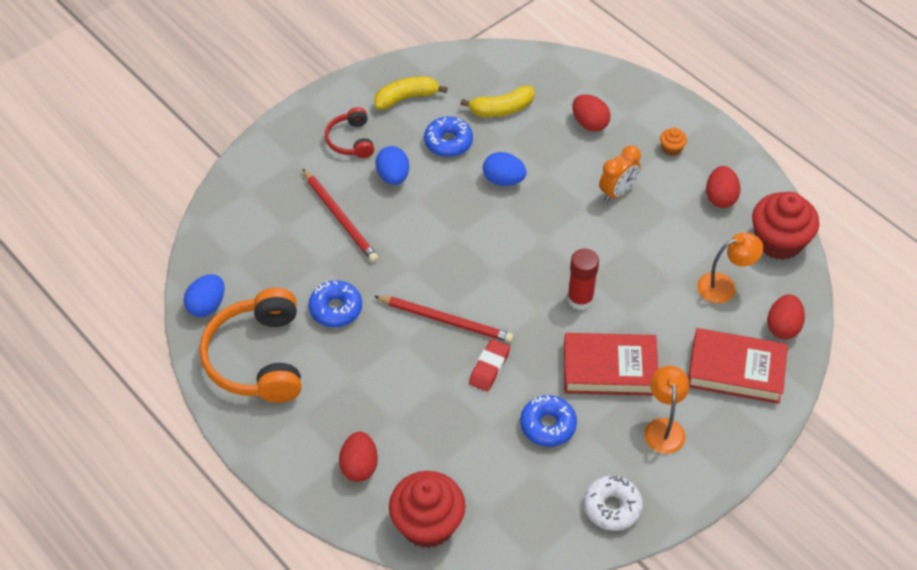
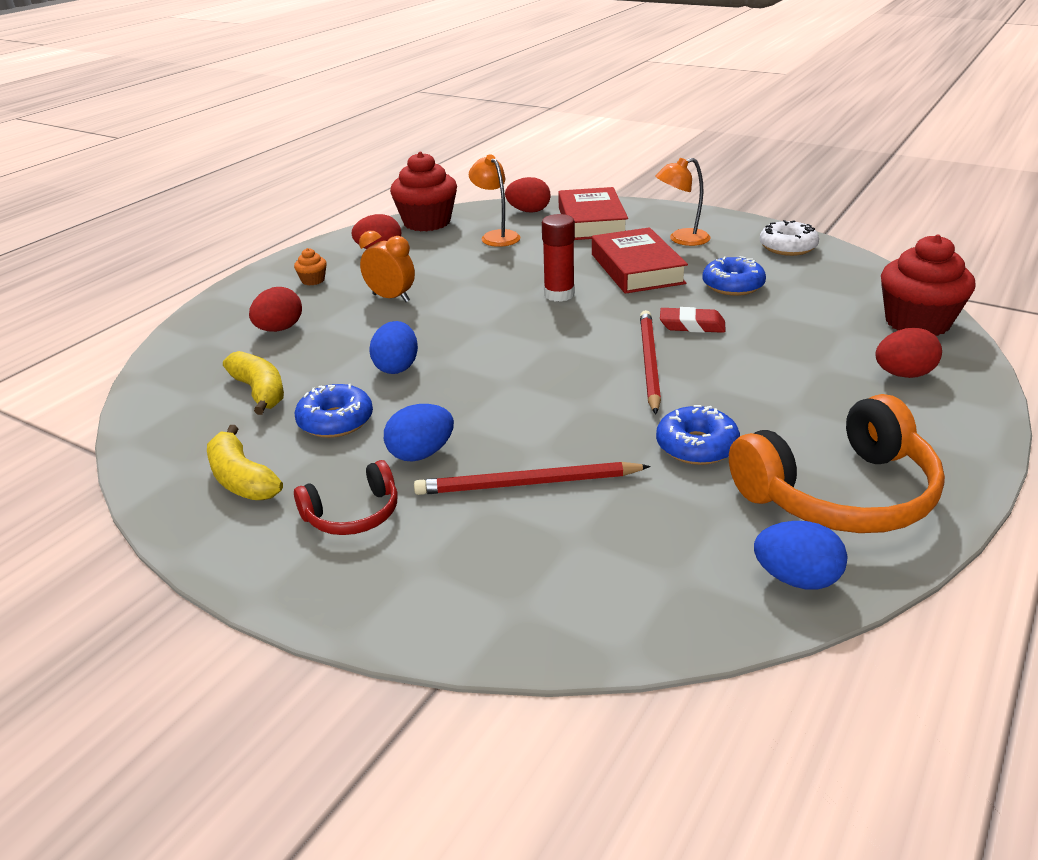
camera: 105 degrees left, 20 degrees down
red pencil [302,168,379,263] -> red pencil turned 135 degrees counterclockwise [414,462,651,495]

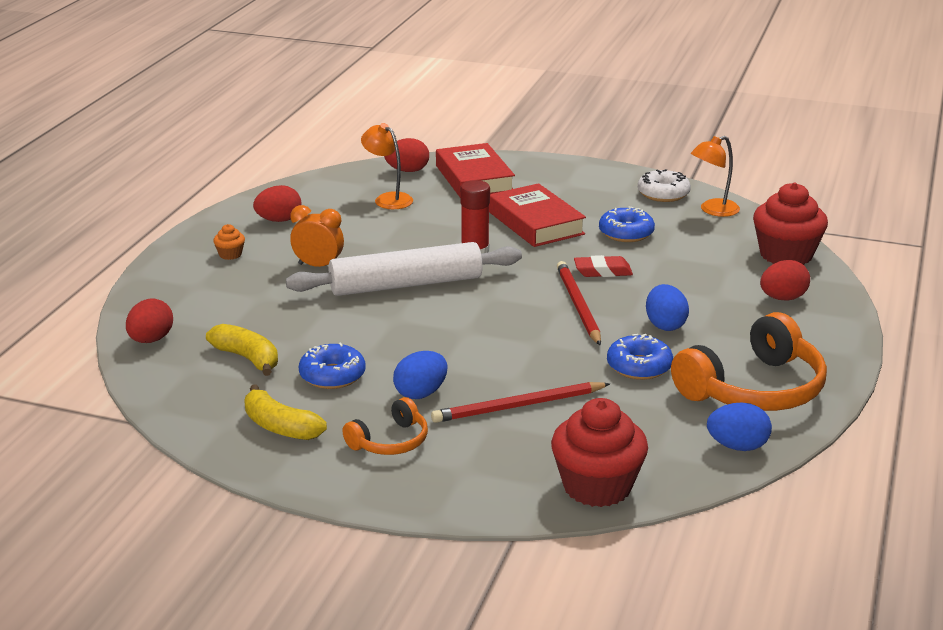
camera: 15 degrees left, 5 degrees down
red egg [249,287,302,332] -> red egg moved to [126,298,173,343]
red headphones [294,460,398,535] -> orange headphones [342,397,428,455]
blue egg [369,321,418,374] -> blue egg moved to [646,284,689,331]
red cupcake [390,152,457,232] -> red cupcake moved to [551,398,648,507]
orange lamp [656,158,710,246] -> orange lamp moved to [691,136,740,217]
none -> white rolling pin [286,242,522,296]

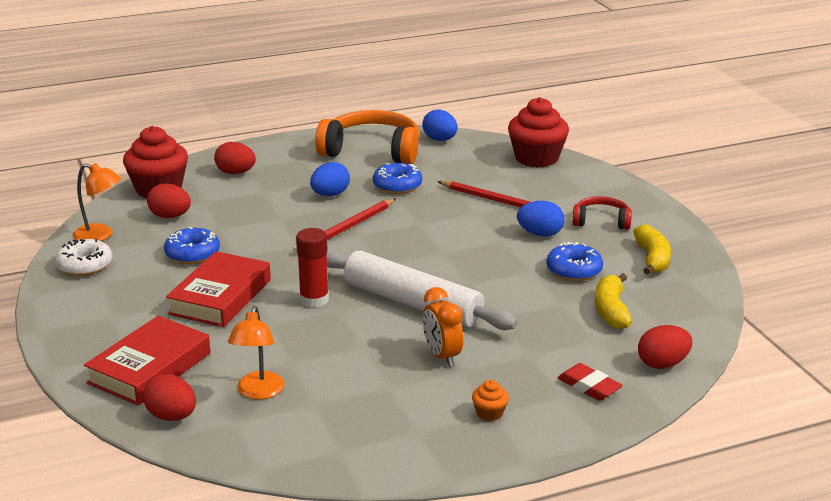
camera: 130 degrees left, 0 degrees up
red egg [253,185,301,222] -> red egg moved to [147,183,191,218]
orange headphones [342,397,428,455] -> red headphones [572,196,632,230]
red eraser [574,255,633,277] -> red eraser moved to [557,363,623,401]

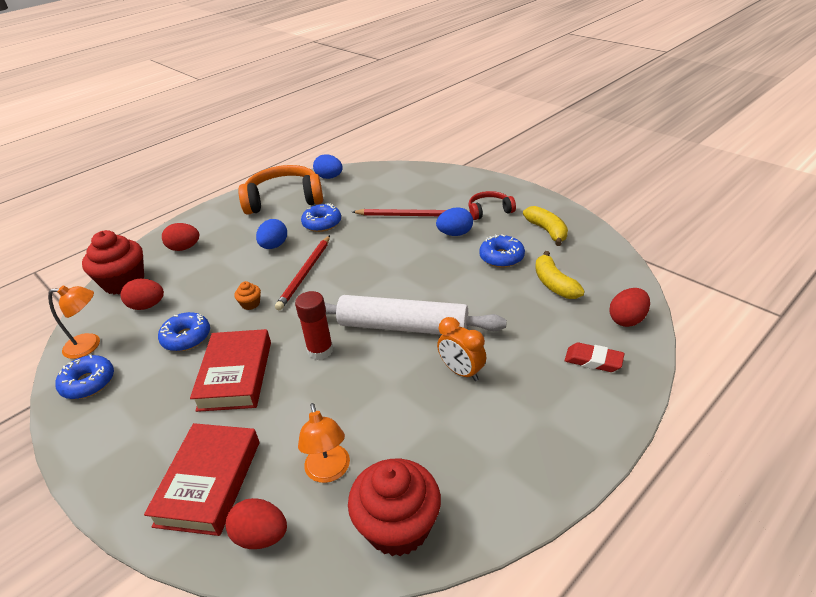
camera: 20 degrees left, 10 degrees up
white donut [55,239,113,276] -> blue donut [55,355,114,399]
orange cupcake [472,380,509,421] -> orange cupcake moved to [234,281,261,310]
red cupcake [508,97,569,168] -> red cupcake moved to [348,459,441,557]

